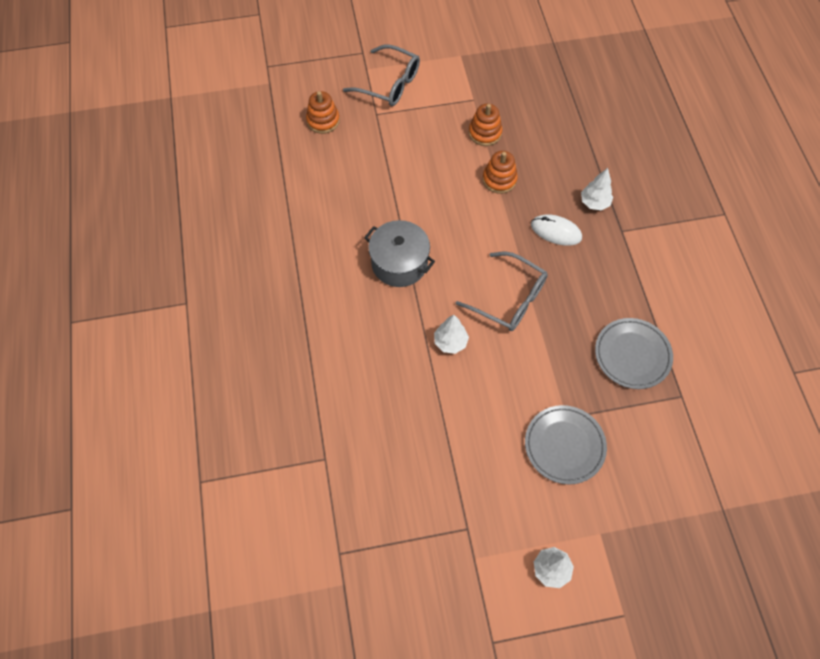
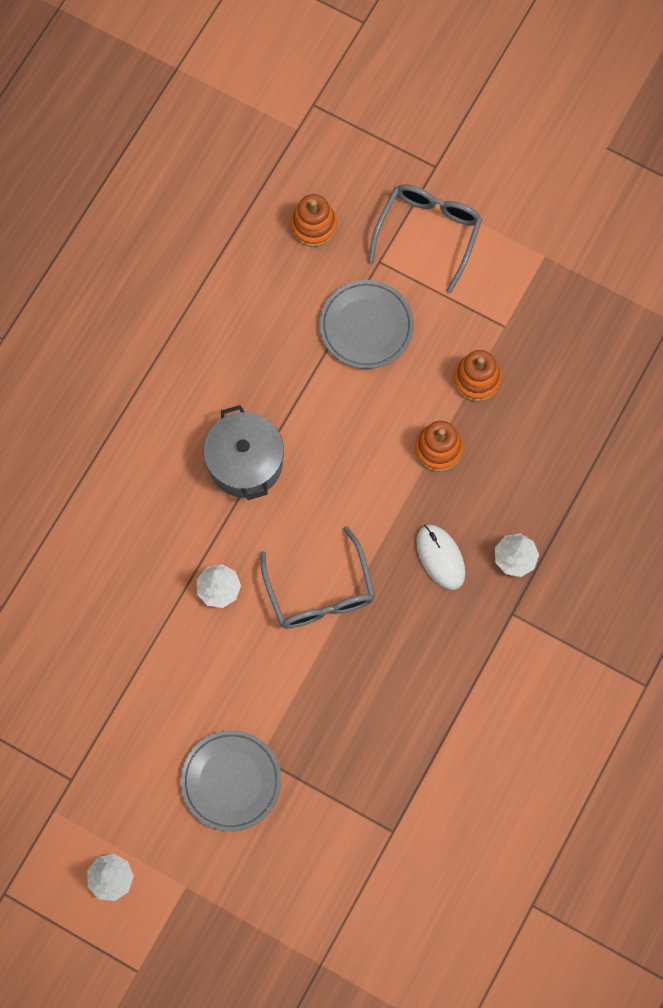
camera: 40 degrees right, 10 degrees up
grey glasses [343,44,420,106] -> grey glasses turned 135 degrees counterclockwise [369,184,482,293]
grey plate [595,318,673,389] -> grey plate moved to [320,280,414,369]

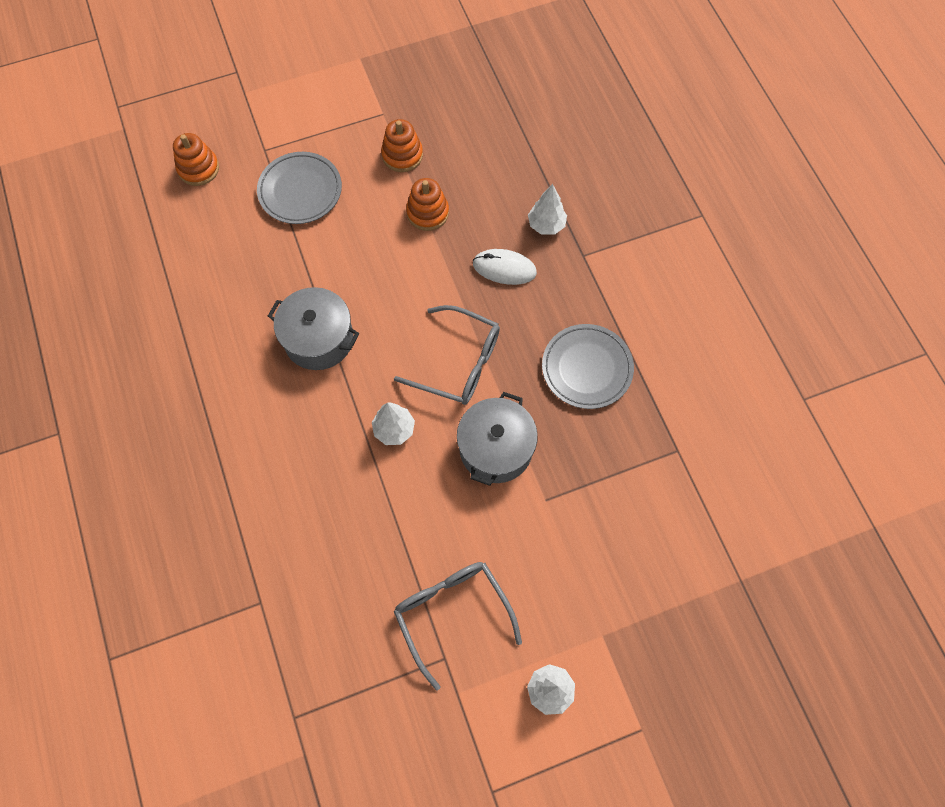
camera: 50 degrees left, 5 degrees down
grey plate [181,730,282,832] -> grey plate moved to [542,324,634,409]
grey glasses [369,184,482,293] -> grey glasses moved to [394,562,522,691]
none -> grey pot [457,392,538,486]

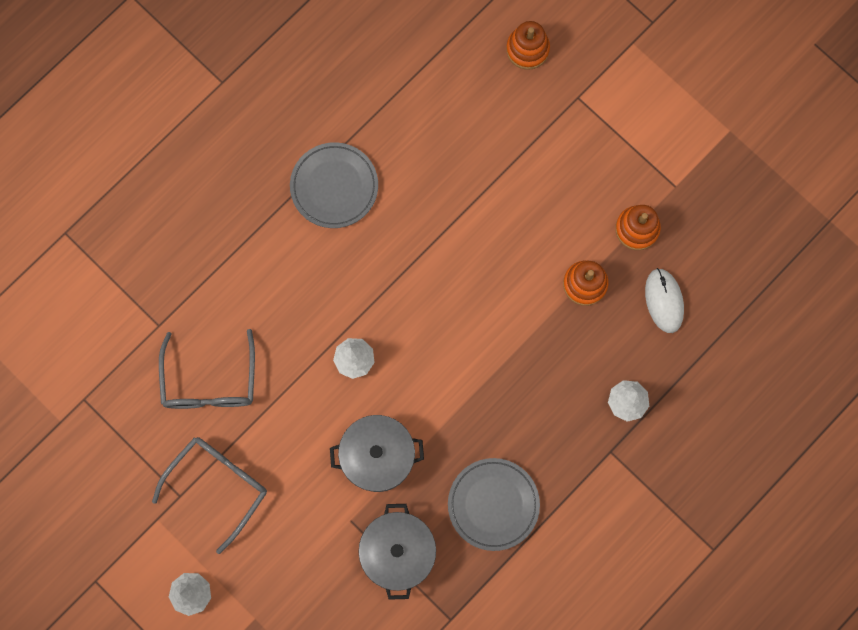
camera: 65 degrees right, 10 degrees up
grey plate [257,152,342,224] -> grey plate moved to [290,142,378,228]
grey pot [268,287,359,370] -> grey pot moved to [359,504,436,600]
grey glasses [394,305,500,405] -> grey glasses moved to [159,329,255,409]
white mouse [473,249,537,285] -> white mouse moved to [645,268,684,333]

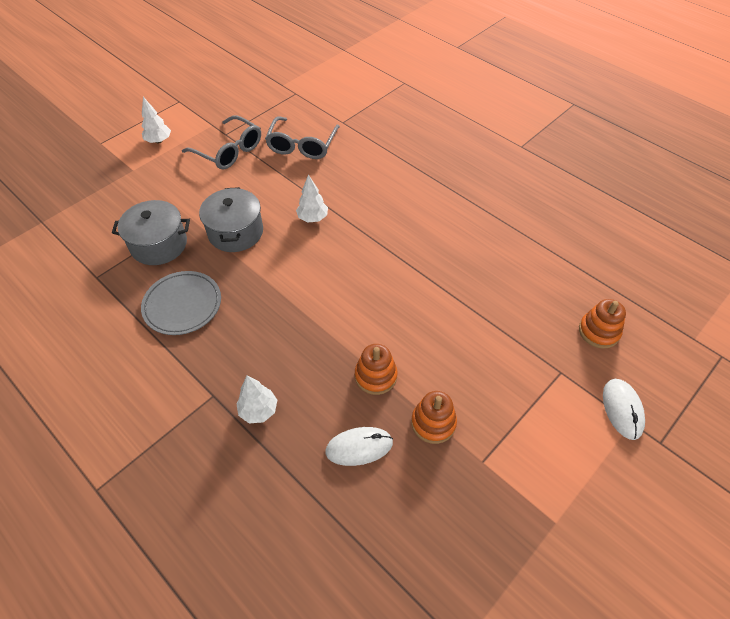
camera: 90 degrees right, 25 degrees down
grey glasses [159,329,255,409] -> grey glasses turned 75 degrees counterclockwise [265,116,340,159]
grey plate [290,142,378,228] -> none
none -> white mouse [603,379,645,440]

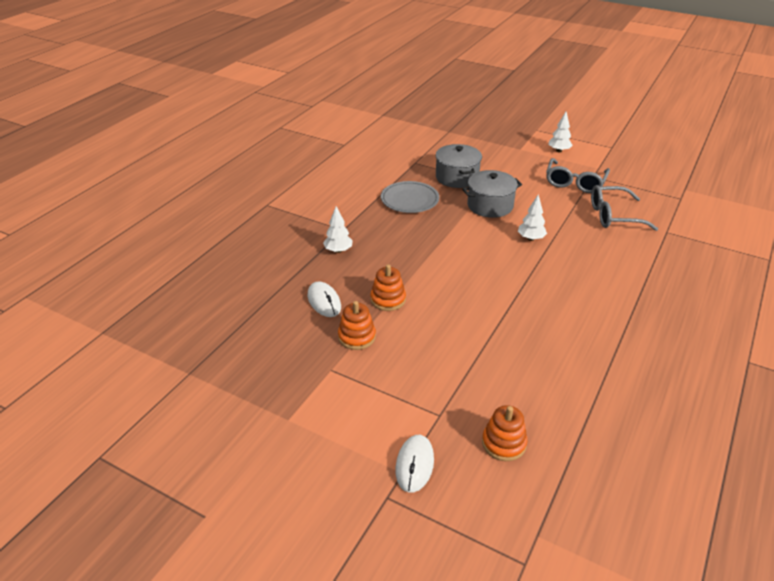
camera: 75 degrees right, 15 degrees down
white mouse [603,379,645,440] -> white mouse turned 60 degrees counterclockwise [395,435,434,493]

